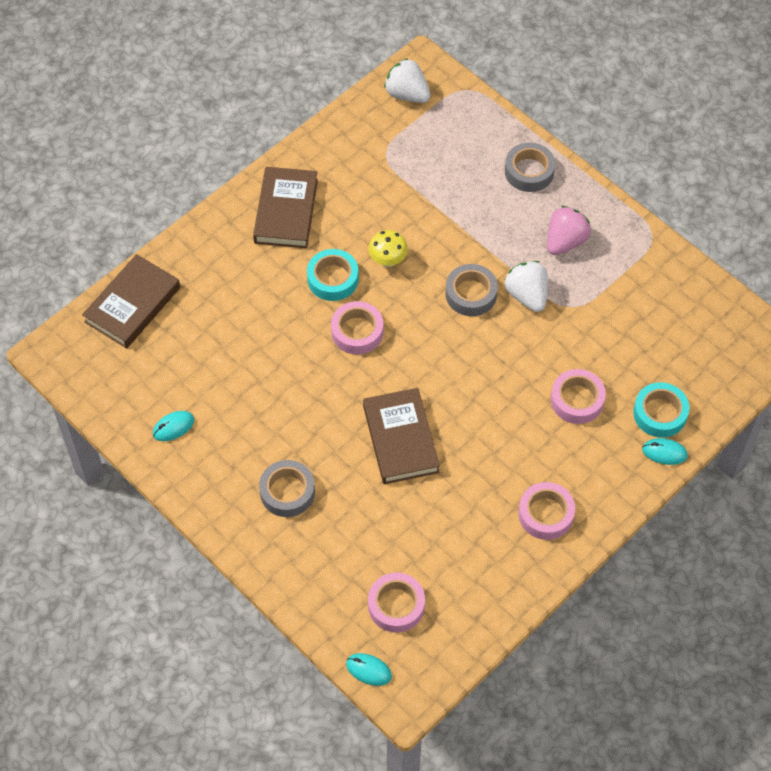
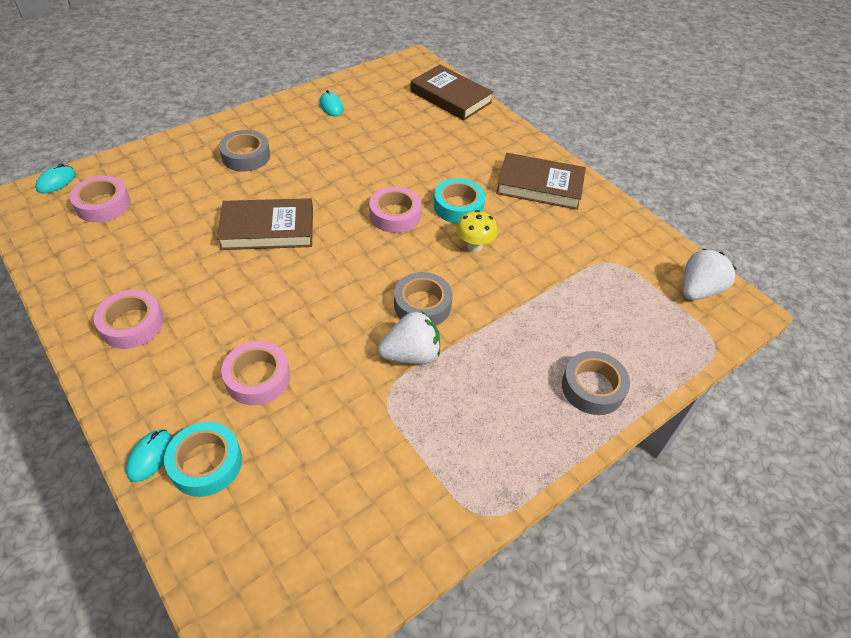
camera: 95 degrees right, 10 degrees down
pink strawberry [547,206,591,255] -> none

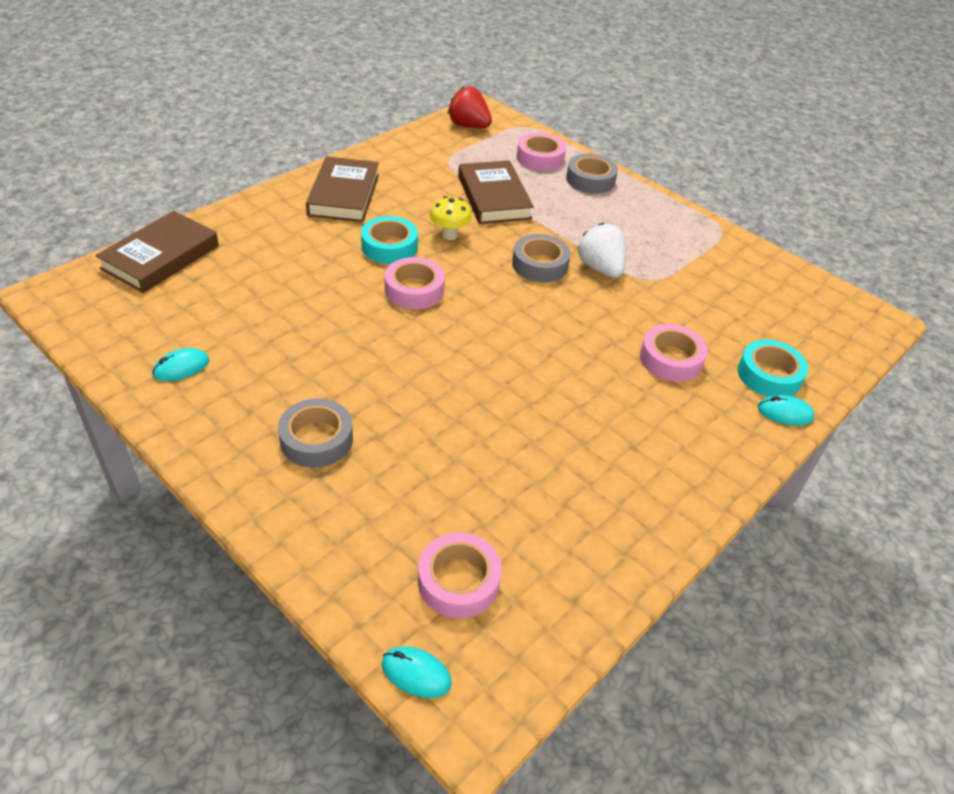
camera: 100 degrees left, 5 degrees down
pink tape [94,290,164,349] -> pink tape moved to [517,133,566,171]
brown book [217,198,313,250] -> brown book moved to [458,160,534,224]
white strawberry [683,248,736,300] -> red strawberry [447,86,492,128]

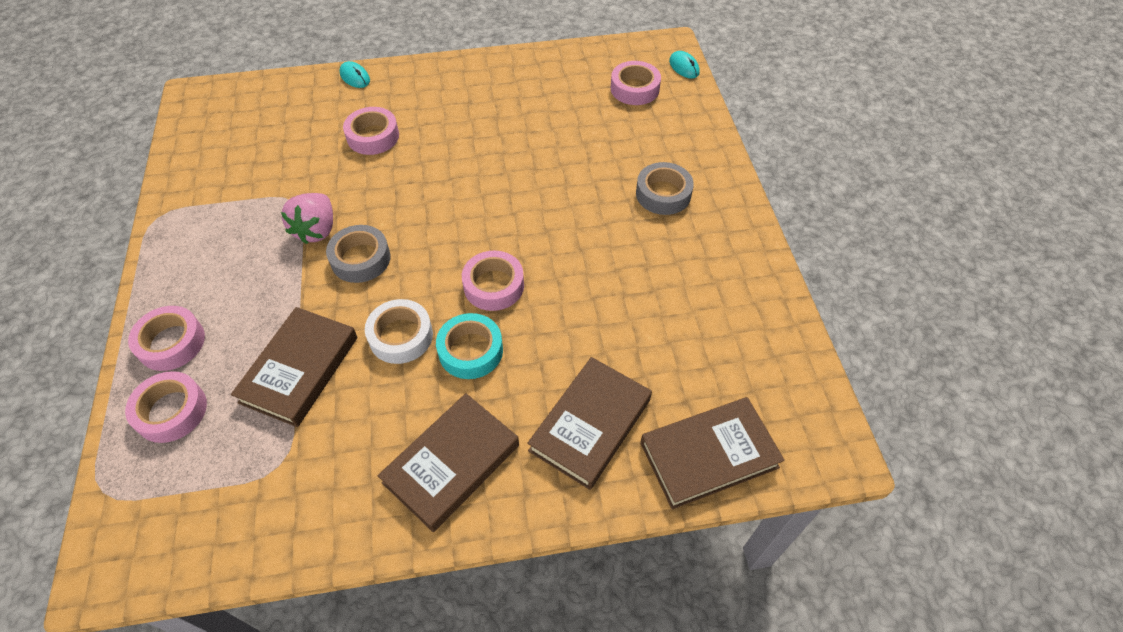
camera: 140 degrees left, 10 degrees up
turquoise mouse [152,348,209,381] -> none
yellow mushroom [429,196,472,241] -> white tape [365,299,433,364]
red strawberry [447,86,492,128] -> none
grey tape [566,154,618,194] -> pink tape [128,306,205,371]
white strawberry [577,223,626,278] -> pink strawberry [281,193,333,244]
turquoise tape [738,340,808,397] -> none
none -> brown book [527,357,652,490]

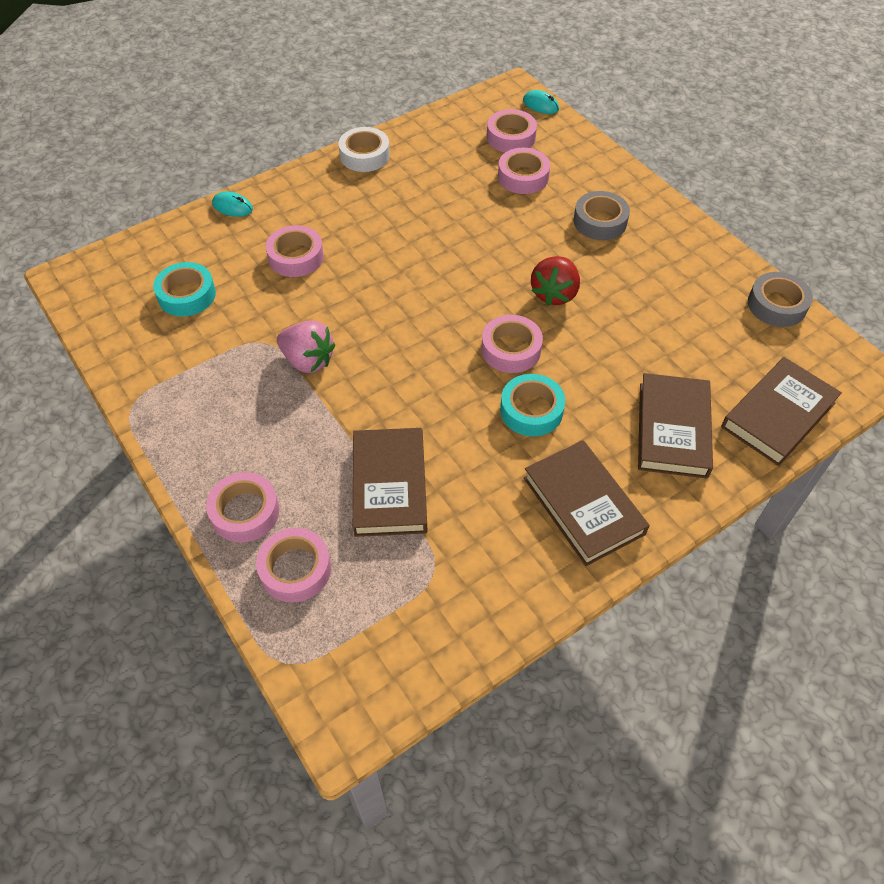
camera: 25 degrees left, 0 degrees up
pink strawberry [281,193,333,244] -> pink strawberry turned 45 degrees counterclockwise [277,320,335,373]
grey tape [326,225,391,283] -> grey tape moved to [748,272,813,327]
white tape [365,299,433,364] -> white tape moved to [338,127,390,172]
brown book [378,393,519,532] -> brown book turned 45 degrees counterclockwise [523,440,650,566]
none -> turquoise tape [153,262,216,316]
none -> pink tape [498,148,550,194]
none -> red strawberry [531,256,580,306]

